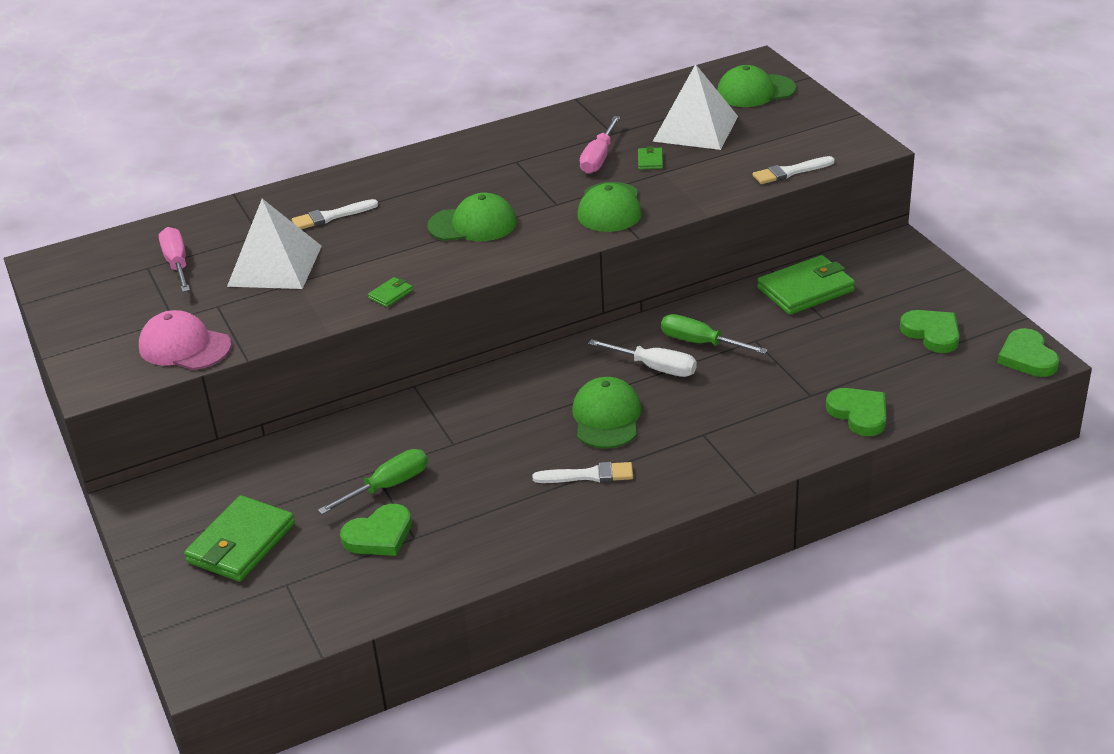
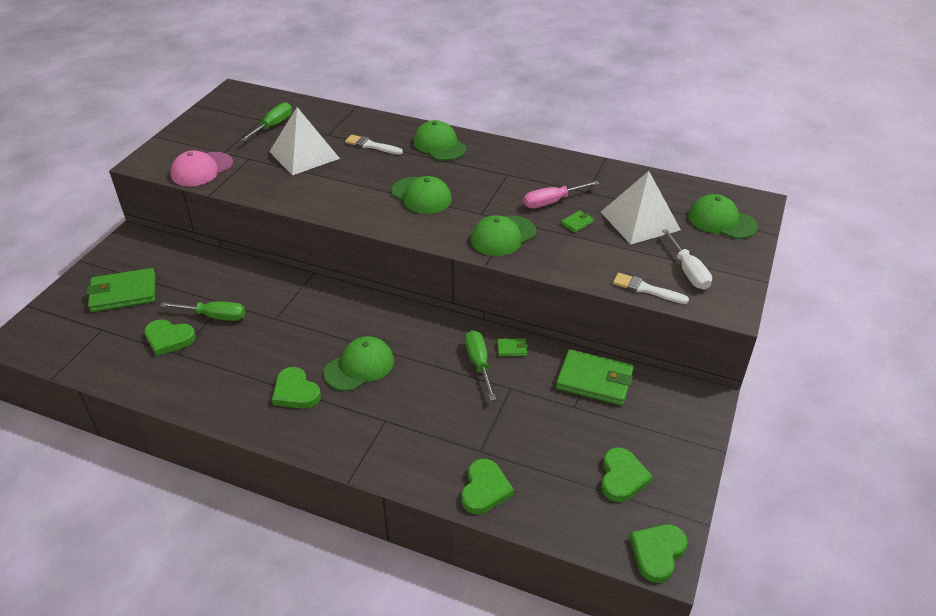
camera: 45 degrees right, 5 degrees up
pink cap [139,310,232,370] -> pink cap turned 120 degrees counterclockwise [171,150,233,186]
pink screwdriver [159,227,190,292] -> green screwdriver [240,102,292,142]
green wallet [368,277,413,307] -> green wallet moved to [497,338,528,356]
white brush [532,462,633,483] -> green heart [272,367,321,409]
white screwdriver [588,339,697,377] -> white screwdriver moved to [662,229,712,289]
none -> green cap [413,120,466,161]

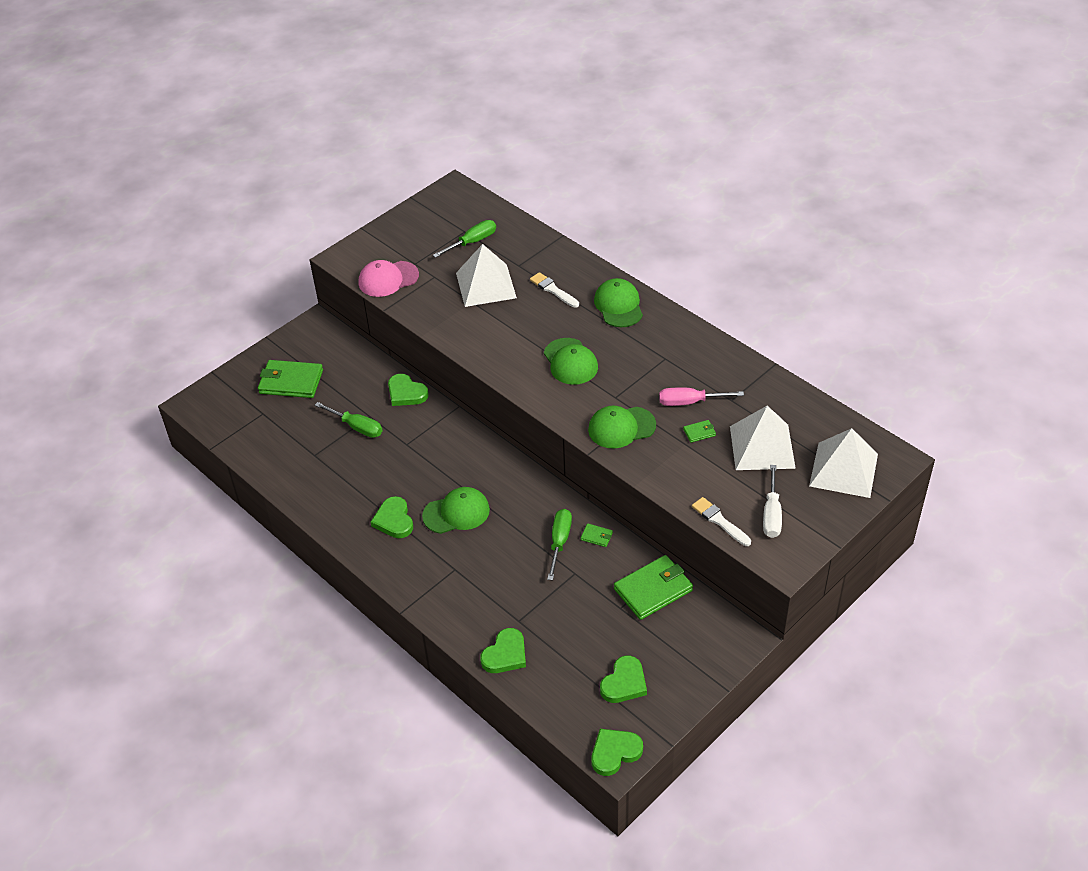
camera: 25 degrees right, 5 degrees up
green heart [144,319,196,356] -> green heart moved to [388,374,429,406]
green wallet [556,349,634,406] -> green wallet turned 75 degrees counterclockwise [614,555,693,620]
green cap [688,194,758,239] -> white pyramid [809,428,878,498]

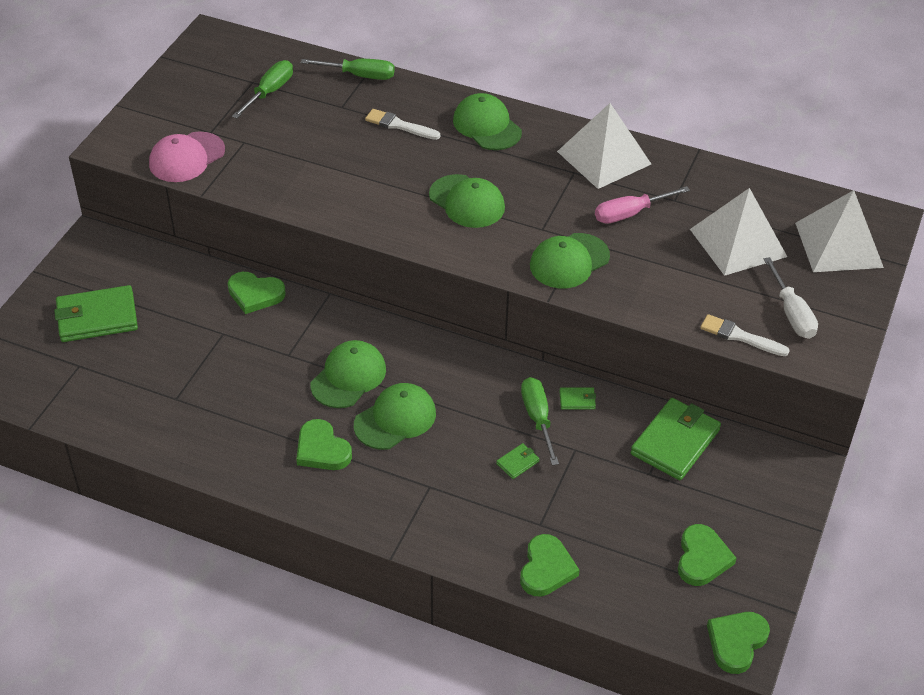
camera: 25 degrees left, 0 degrees up
green screwdriver [315,402,382,438] -> green screwdriver moved to [301,59,395,80]
white pyramid [456,244,517,307] -> white pyramid moved to [557,103,651,189]
green wallet [683,420,716,443] -> green wallet moved to [496,443,539,479]
none -> green cap [310,340,386,408]

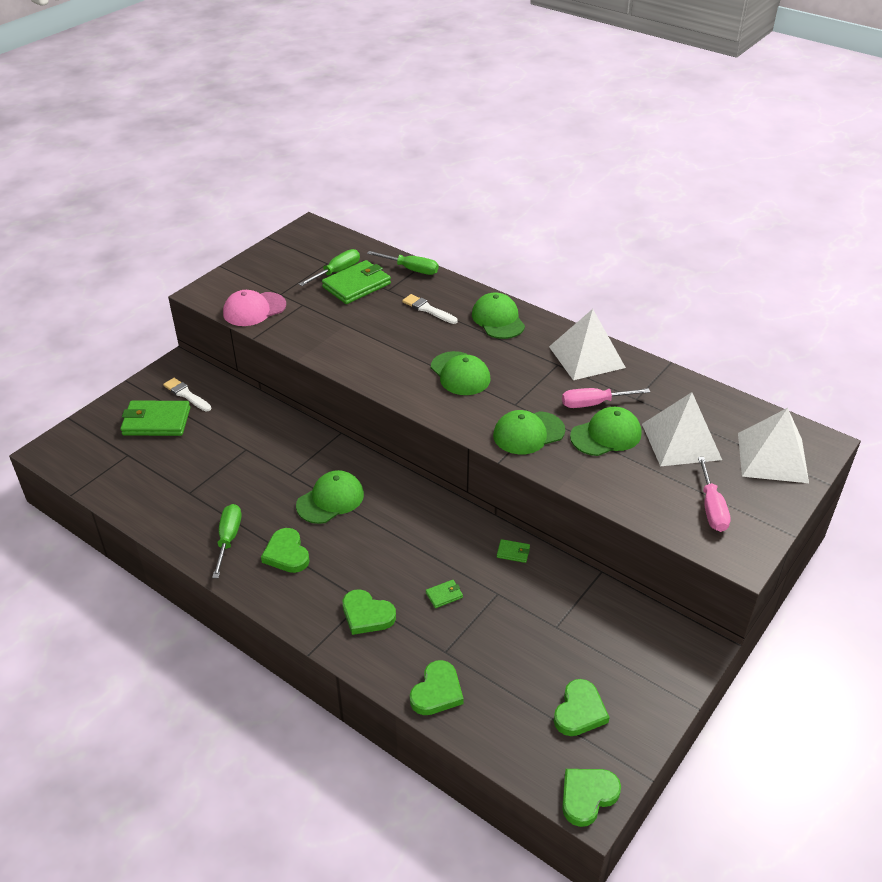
camera: 15 degrees right, 5 degrees down
green heart [228,272,286,314] -> green heart moved to [343,589,396,635]
green cap [354,383,436,450] -> green cap moved to [570,407,641,456]
green screwdriver [521,377,559,465] -> green screwdriver moved to [212,504,241,578]
green wallet [631,398,721,480] -> green wallet moved to [322,260,391,304]
white brush [700,314,790,356] -> white brush moved to [163,378,211,412]
white screwdriver [764,257,818,339] -> pink screwdriver [698,457,731,532]

